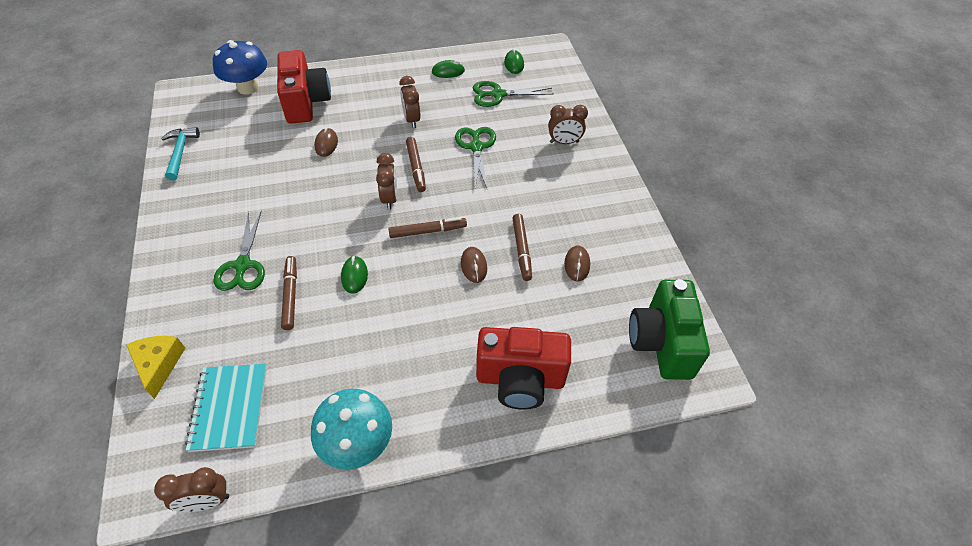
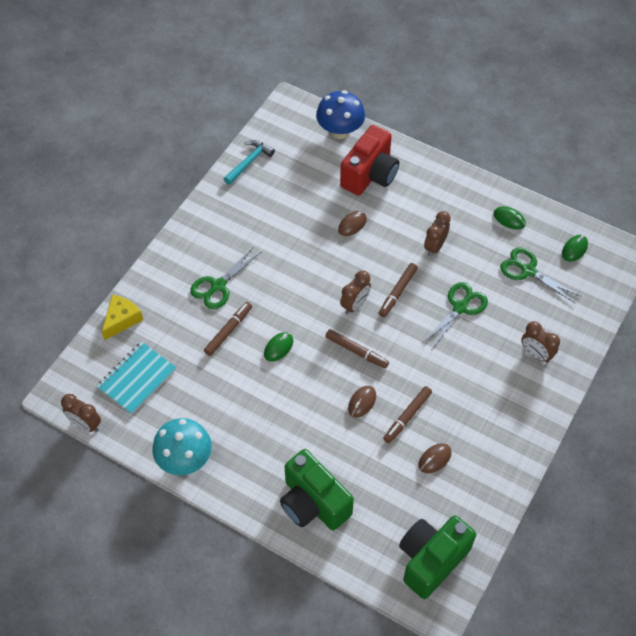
camera: 45 degrees right, 5 degrees up
red camera [476,327,571,410] -> green camera [280,449,354,530]

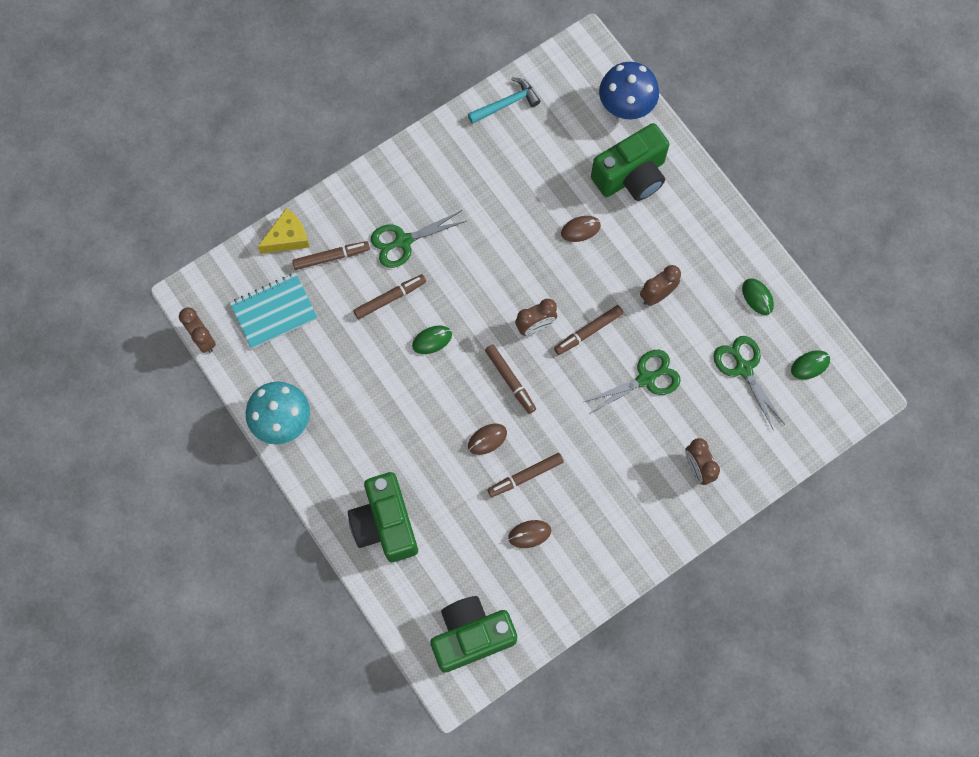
camera: 25 degrees right, 15 degrees up
red camera [340,125,399,196] -> green camera [591,123,670,201]
none -> brown marker [292,241,370,270]

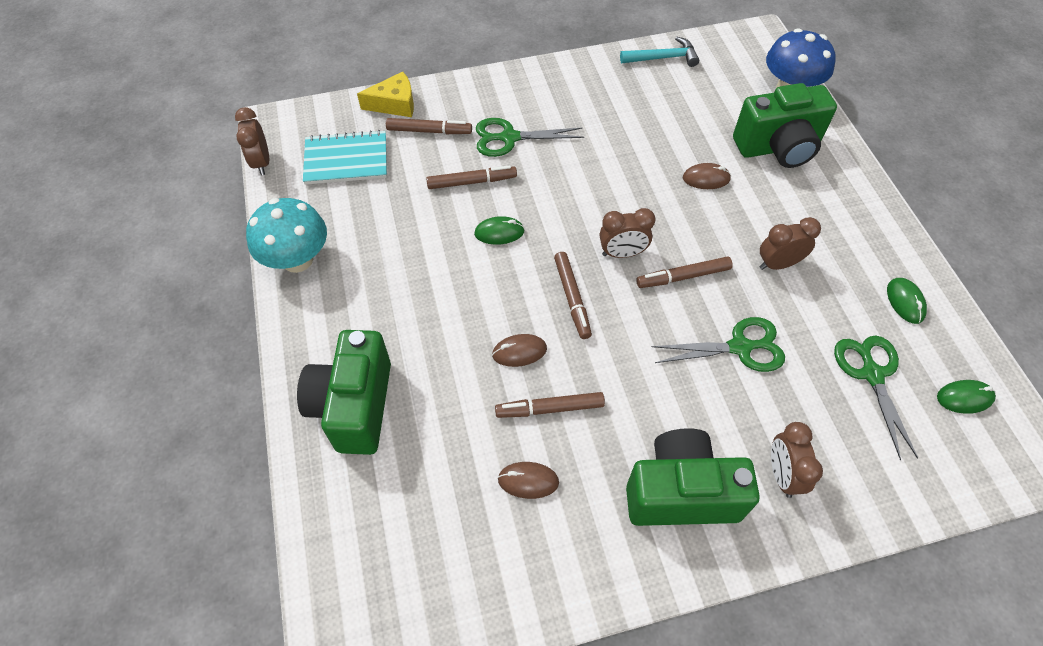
camera: 20 degrees right, 15 degrees down
green camera [430,596,517,673] -> green camera moved to [626,428,760,526]

